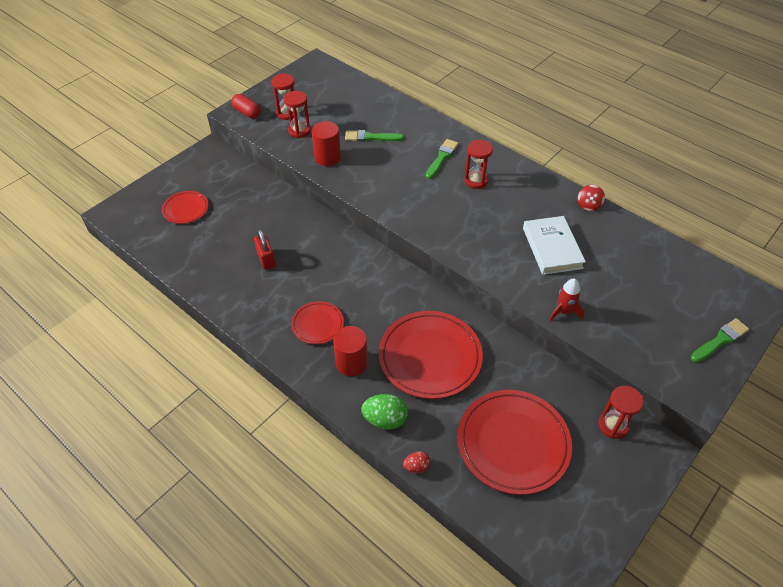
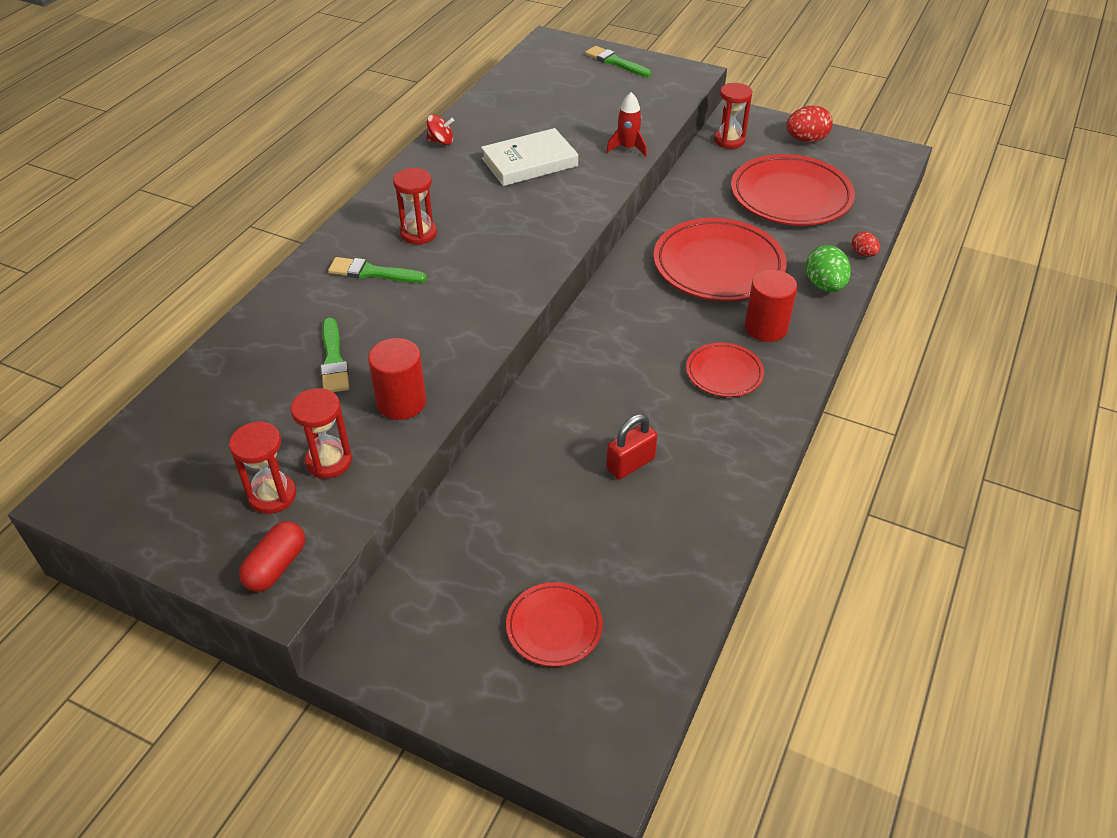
camera: 105 degrees left, 5 degrees down
none -> red egg [786,105,833,142]

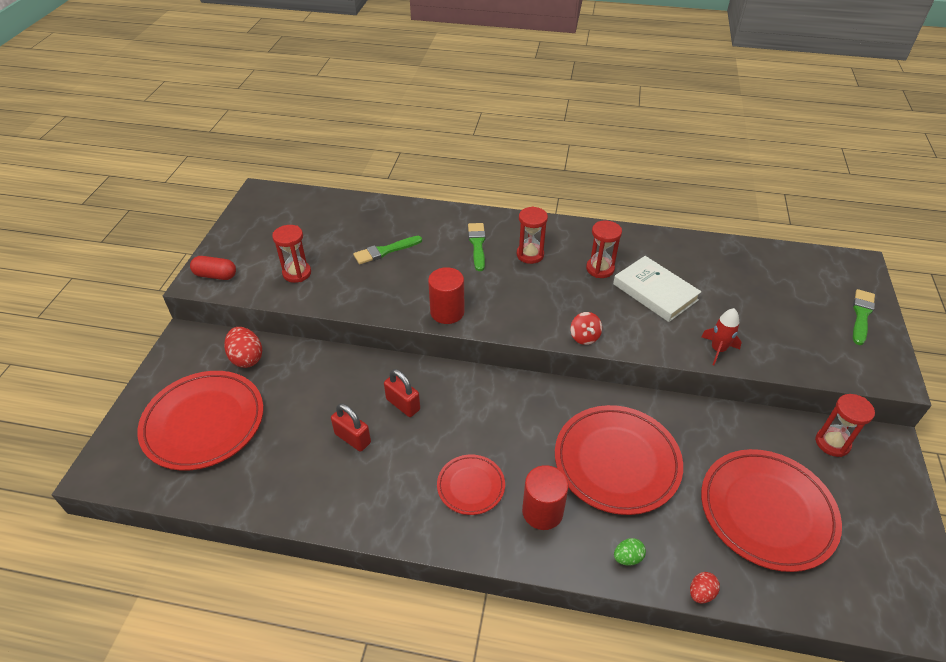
camera: 75 degrees right, 0 degrees up
red hourglass [229,421,296,514] -> red hourglass moved to [586,220,622,278]
red cylinder [368,338,426,420] -> red cylinder moved to [428,267,465,324]
red spinning top [427,114,454,145] -> red spinning top moved to [571,312,602,345]
red plate [506,582,603,667] -> red plate [137,371,264,471], size x1.90
red egg [786,105,833,142] -> red egg moved to [224,327,262,368]
green egg [805,245,851,292] -> green egg [614,538,646,566], size x0.58
none -> red padlock [384,369,420,417]

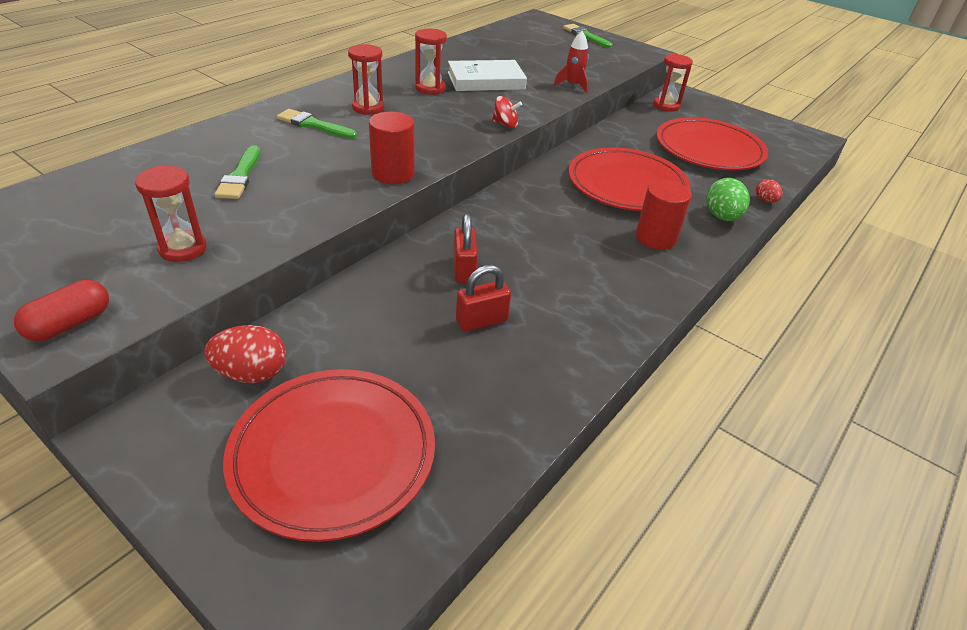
camera: 65 degrees left, 5 degrees down
red padlock [384,369,420,417] -> red padlock turned 75 degrees counterclockwise [453,214,478,283]
red plate [437,454,505,515] -> none
green egg [614,538,646,566] -> green egg [706,178,750,221], size x1.73

